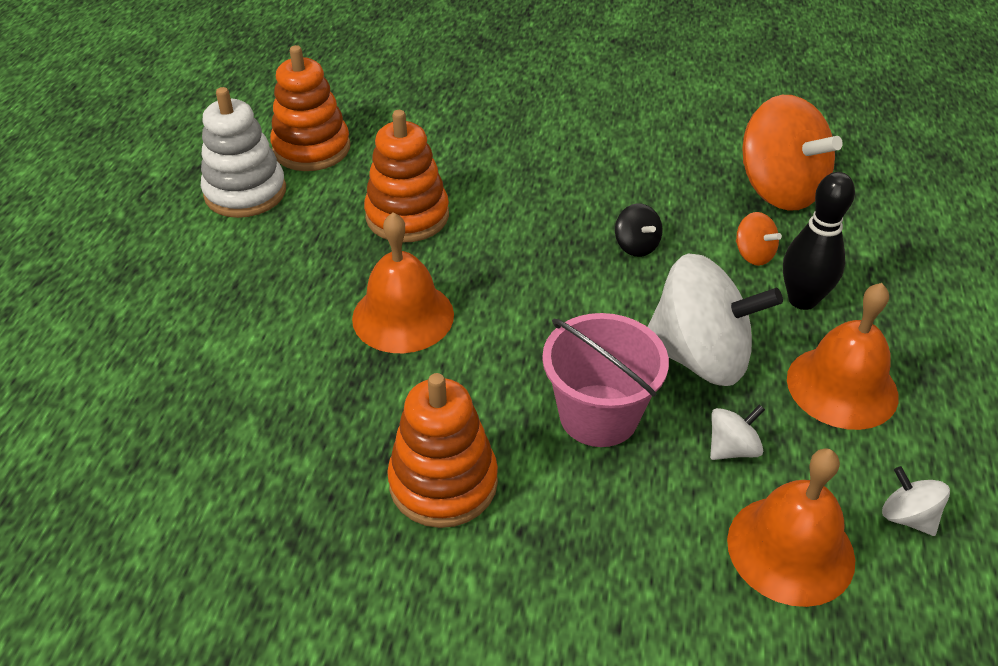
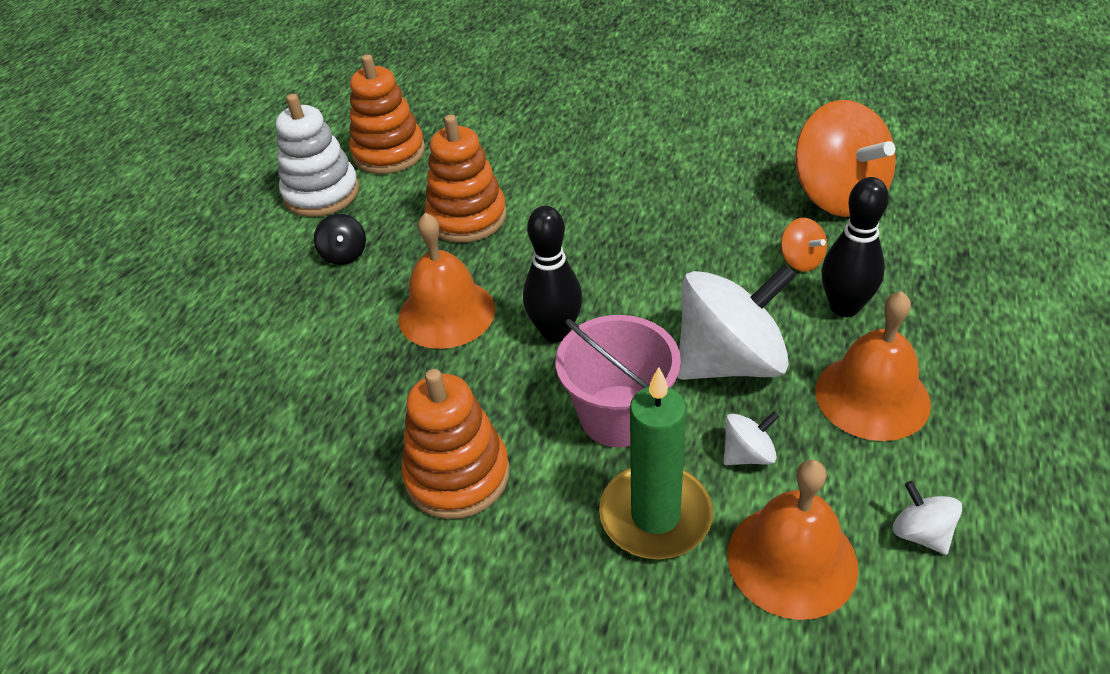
camera: 10 degrees right, 0 degrees up
black spinning top [615,203,663,257] -> black spinning top moved to [314,214,366,265]
white spinning top [648,254,783,386] -> white spinning top turned 45 degrees counterclockwise [678,264,797,380]
none -> black bowling pin [523,206,582,343]
none -> green candle [599,367,713,559]

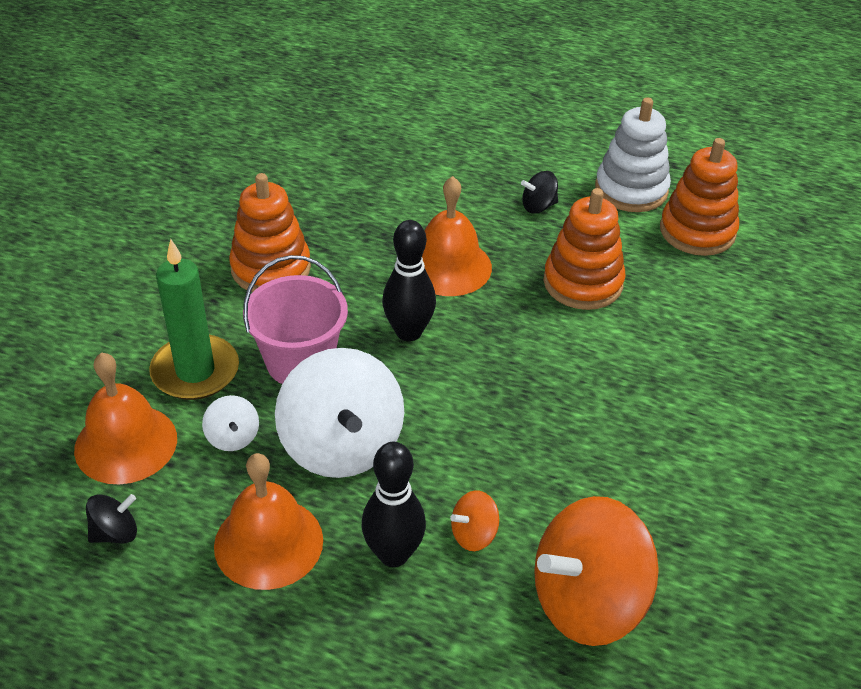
camera: 90 degrees right, 0 degrees up
white spinning top [893,481,962,555] -> black spinning top [86,494,137,543]

